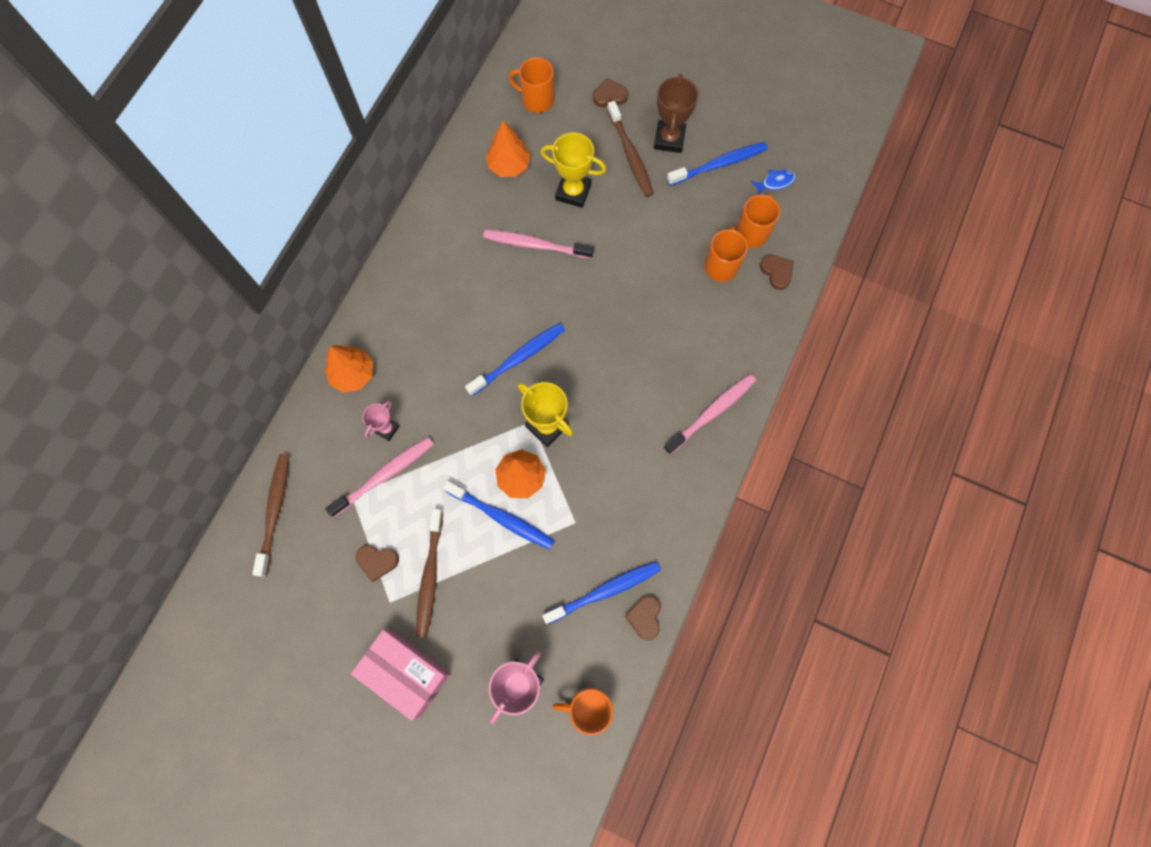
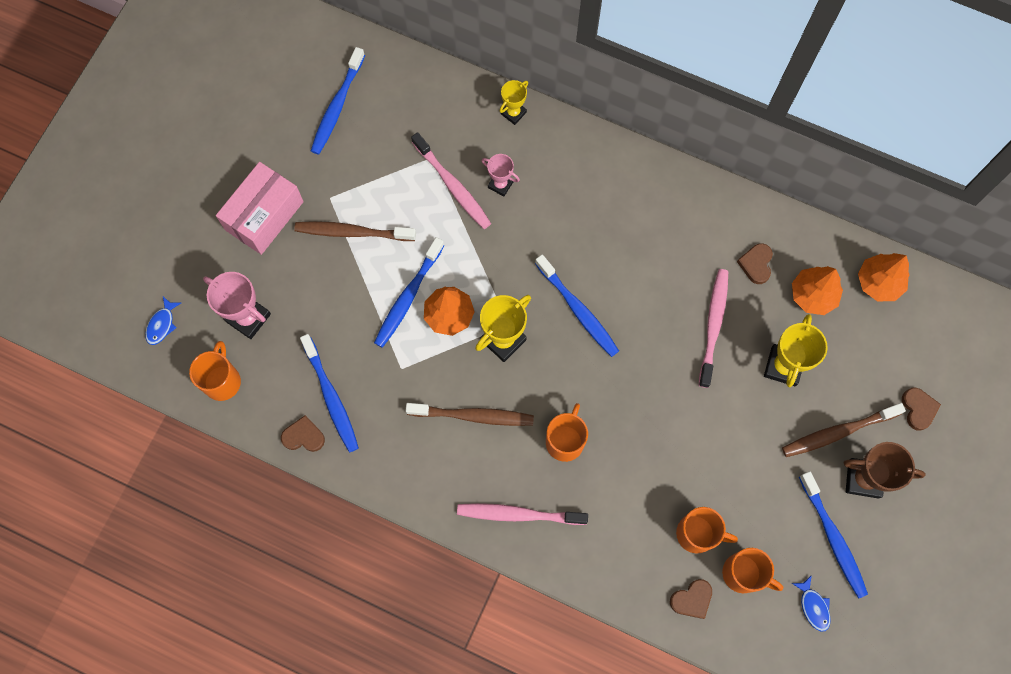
camera: 90 degrees right, 0 degrees up
brown toothbrush [252,454,289,577] -> brown toothbrush moved to [405,403,534,426]
orange tree [325,345,373,393] -> orange tree moved to [858,253,910,301]
brown heart [356,545,399,582] -> brown heart moved to [737,243,773,284]
orange mug [508,57,554,113] -> orange mug moved to [546,403,588,462]
pink toothbrush [663,374,756,454] -> pink toothbrush turned 135 degrees clockwise [457,503,588,525]
none -> blue fish [145,297,181,345]
none -> blue toothbrush [311,47,365,155]
none -> yellow trophy [500,80,528,125]

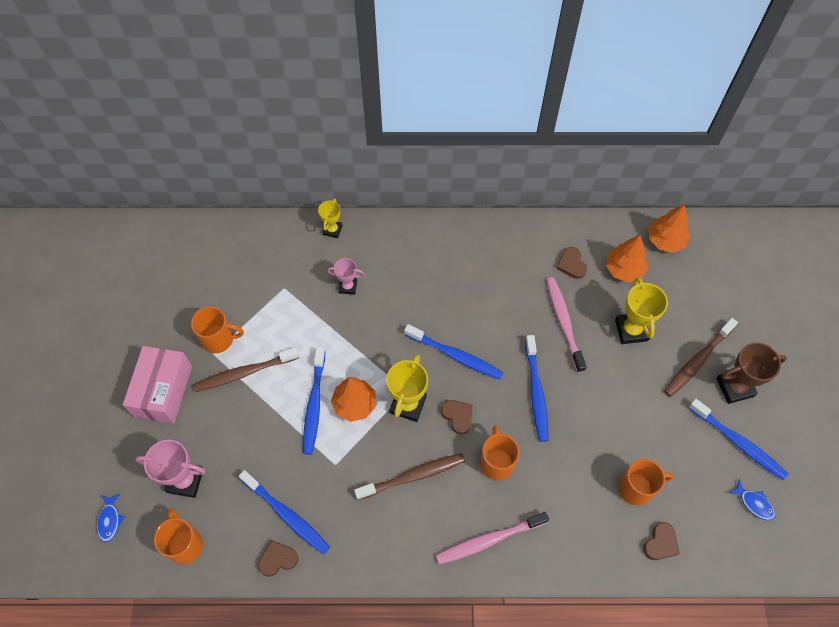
camera: 25 degrees left, 10 degrees down
blue toothbrush [311,47,365,155] -> blue toothbrush moved to [525,335,549,442]
pink toothbrush [411,132,491,229] -> none
orange mug [722,548,784,593] -> orange mug moved to [191,306,244,353]
brown heart [902,388,941,430] -> brown heart moved to [441,400,473,434]

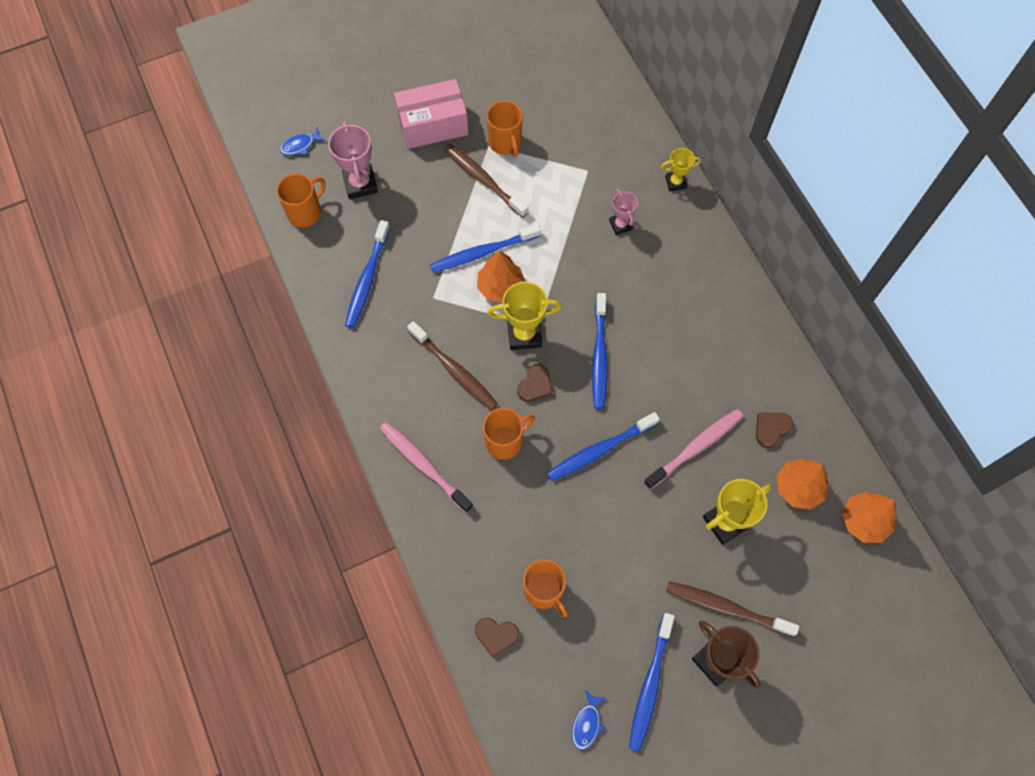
camera: 65 degrees right, 5 degrees up
brown heart [258,540,298,577] -> none

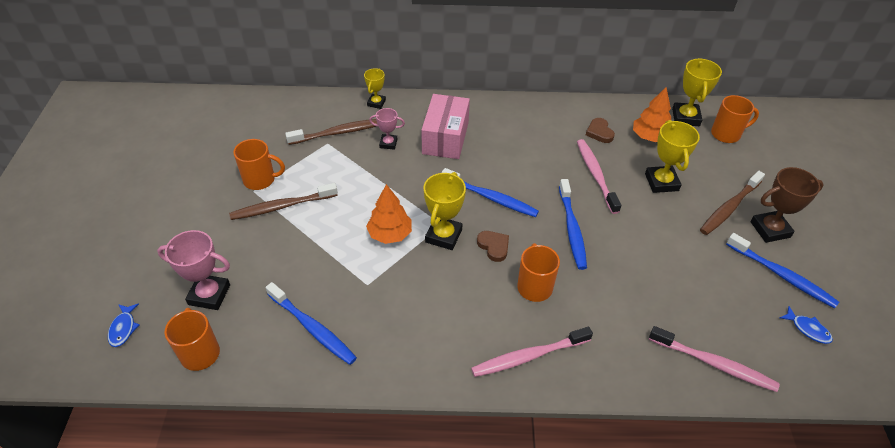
camera: 65 degrees left, 20 degrees down
pink box [394,79,469,149] -> pink box moved to [421,94,470,159]
brown toothbrush [407,321,498,410] -> brown toothbrush moved to [285,119,377,145]
blue toothbrush [430,224,541,272] -> none
brown heart [475,618,519,658] -> pink toothbrush [649,326,780,392]
orange mug [523,559,568,617] -> orange mug moved to [711,95,759,143]
orange tree [842,491,897,543] -> yellow trophy [672,58,722,126]

